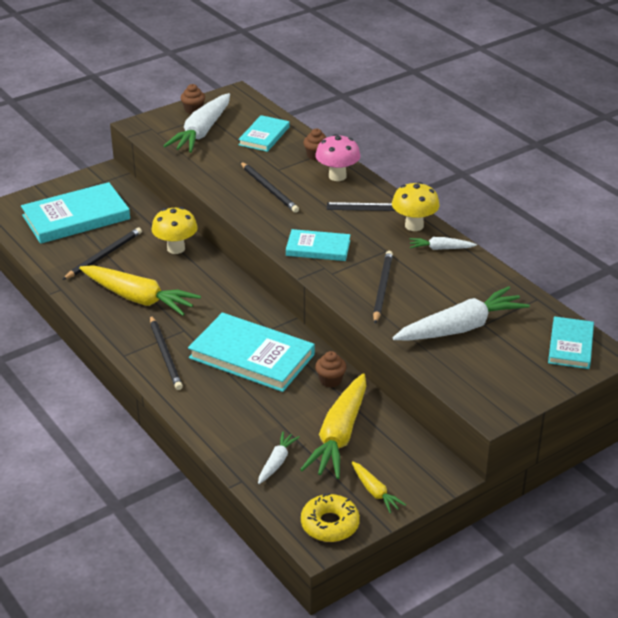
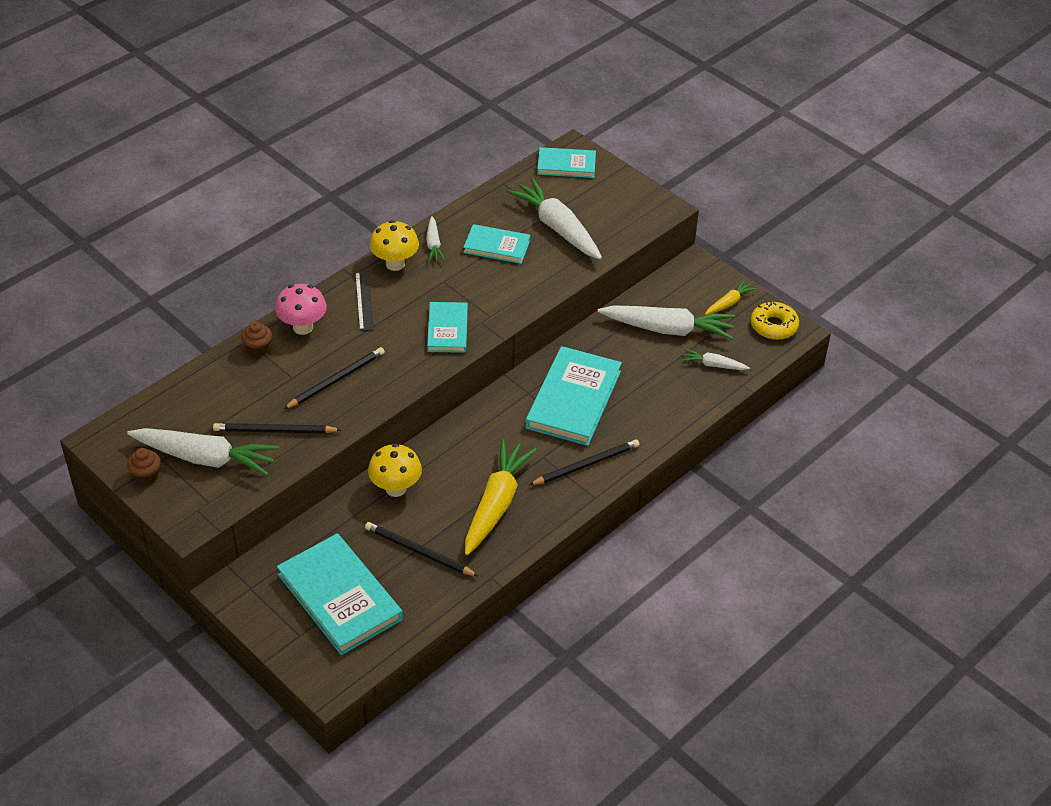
camera: 100 degrees left, 10 degrees up
turquoise book [238,115,290,152] -> turquoise book moved to [463,224,530,264]
yellow carrot [300,373,367,479] -> white carrot [598,305,735,340]
brown cupcake [315,351,347,388] -> none
black pencil [373,251,393,323] -> black pencil moved to [213,423,341,434]

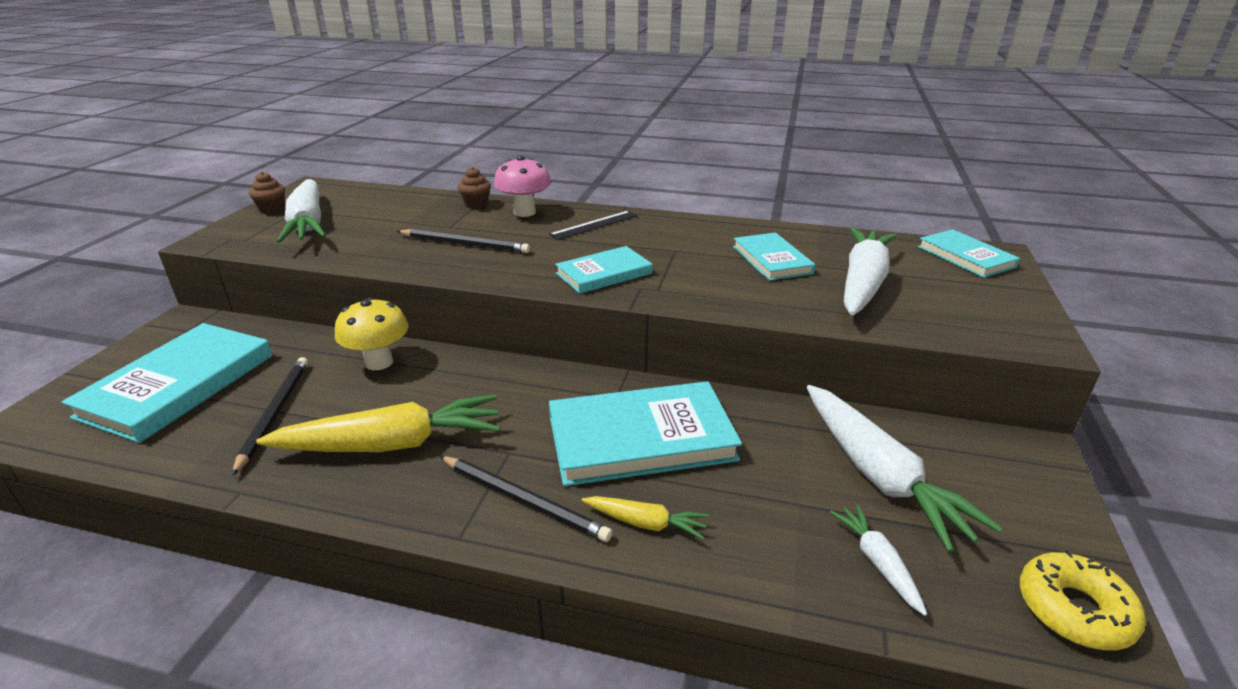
camera: 60 degrees right, 15 degrees down
black pencil [213,423,341,434] -> none
yellow mushroom [370,220,419,271] -> none
white carrot [426,216,445,262] -> none
yellow carrot [705,280,756,315] -> yellow carrot moved to [582,496,709,539]

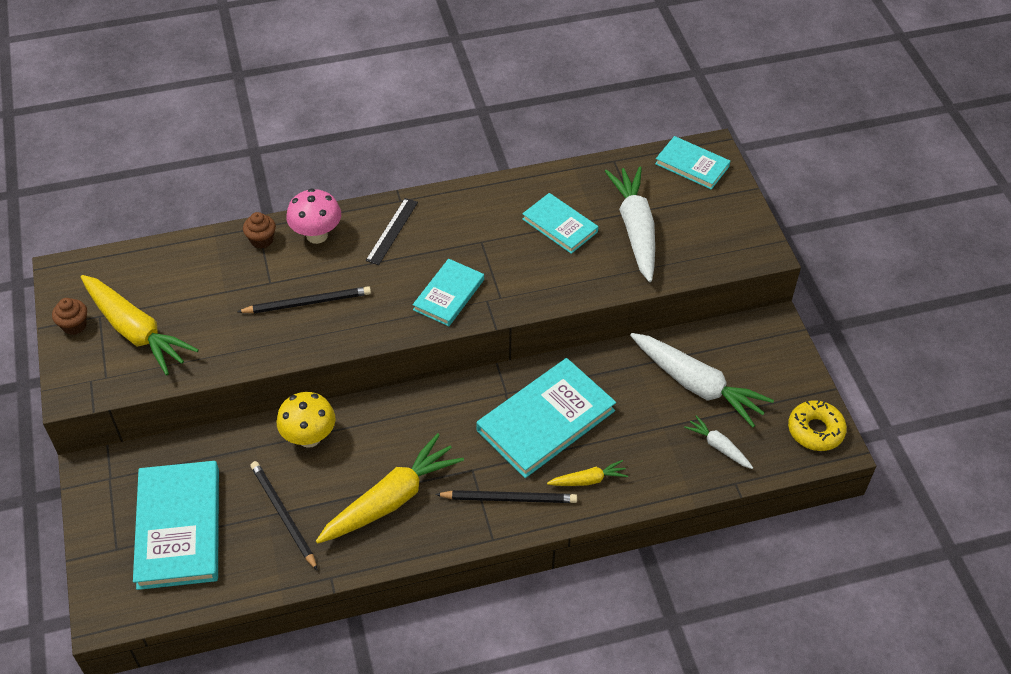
camera: 30 degrees left, 20 degrees up
white carrot [277,179,326,243] -> yellow carrot [81,275,199,375]

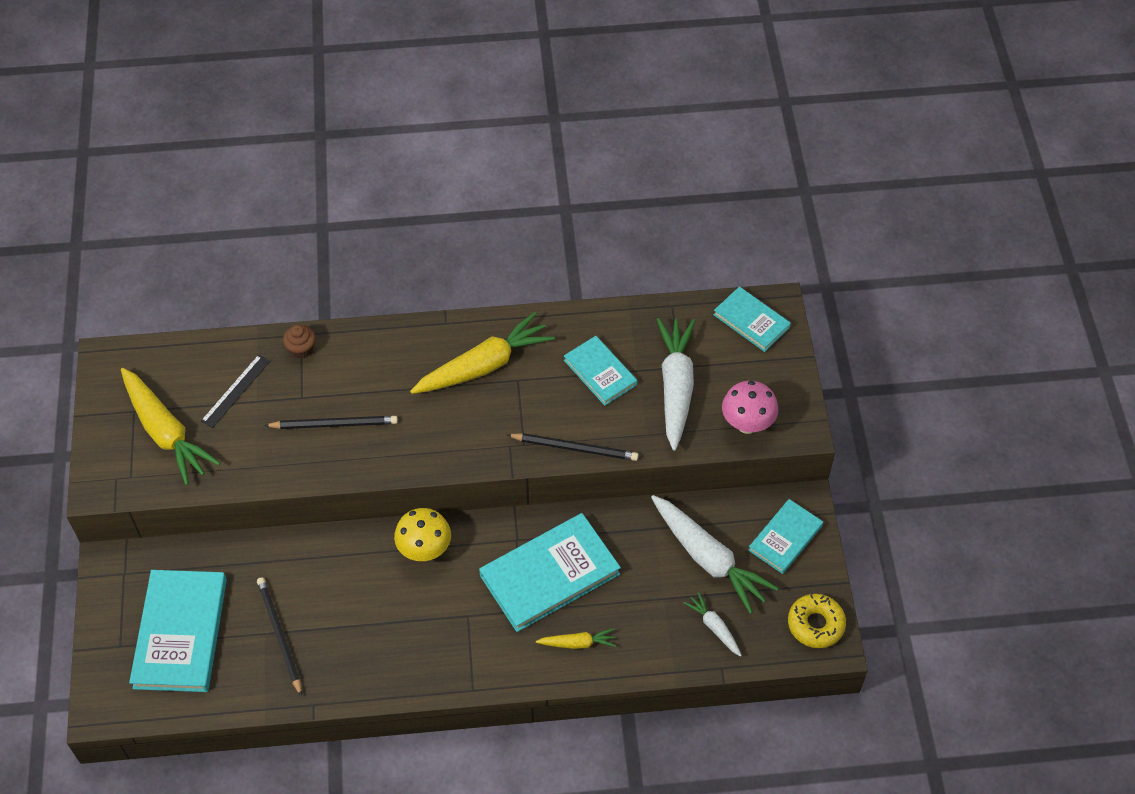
camera: 10 degrees right, 5 degrees up
brown cupcake [52,298,87,335] -> none
yellow mushroom [277,392,335,448] -> yellow mushroom moved to [394,508,451,561]
pink mushroom [286,188,341,244] -> pink mushroom moved to [722,381,778,434]
yellow carrot [316,433,464,543] -> yellow carrot moved to [410,312,555,394]
black ruler [366,198,418,265] -> black ruler moved to [201,355,270,428]
turquoise book [413,259,484,326] -> turquoise book moved to [748,499,823,574]
black pencil [435,490,577,503] -> black pencil moved to [507,433,639,461]

